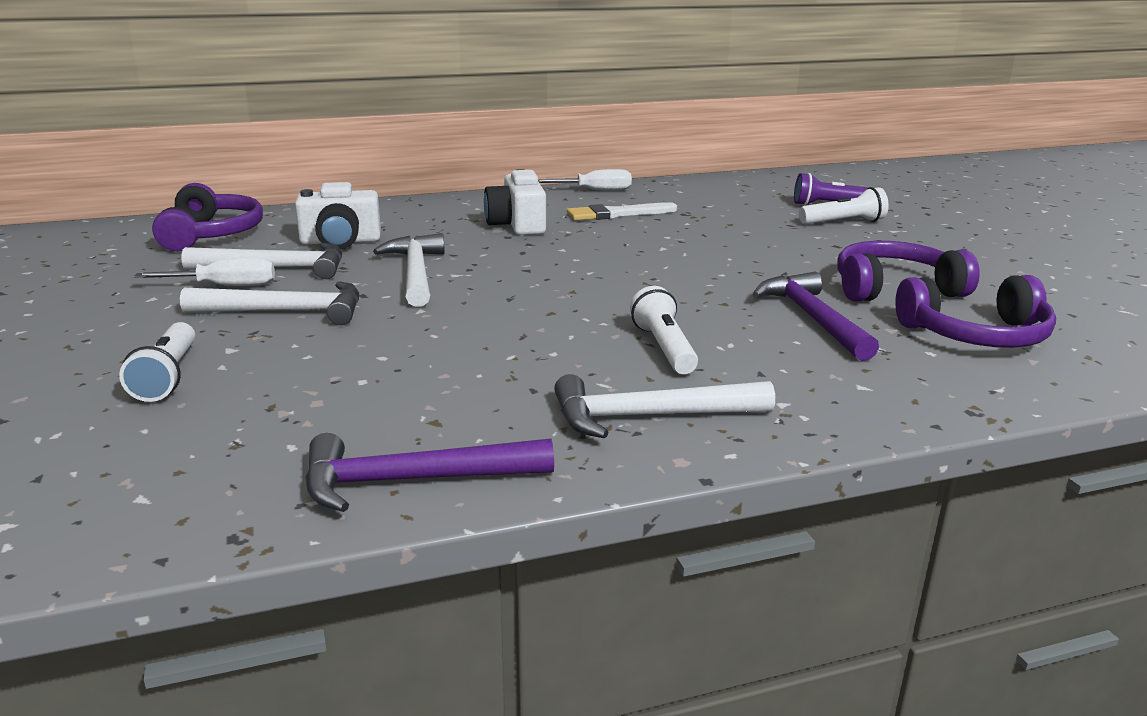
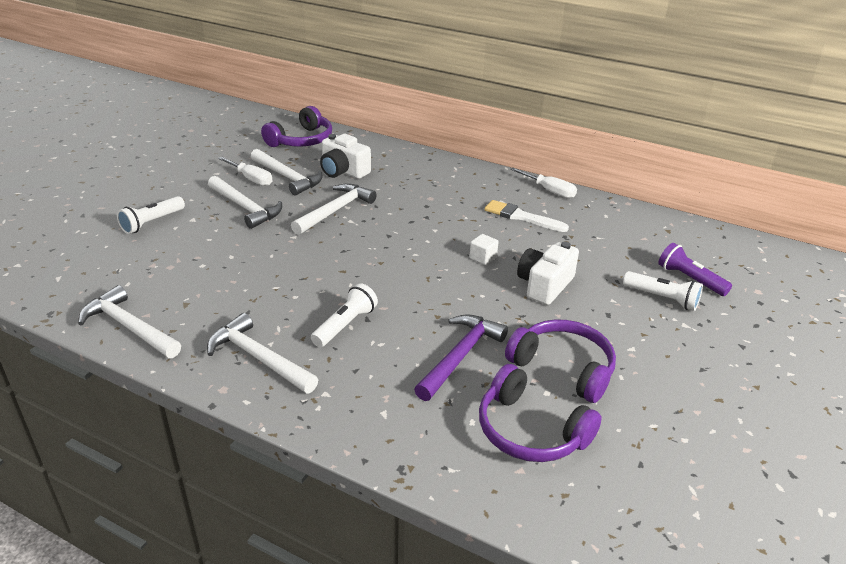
camera: 45 degrees right, 10 degrees up
purple hammer [305,433,554,512] -> white hammer [78,285,181,358]
white camera [484,169,546,235] -> white camera moved to [517,242,579,305]
none -> white cube [469,234,498,265]

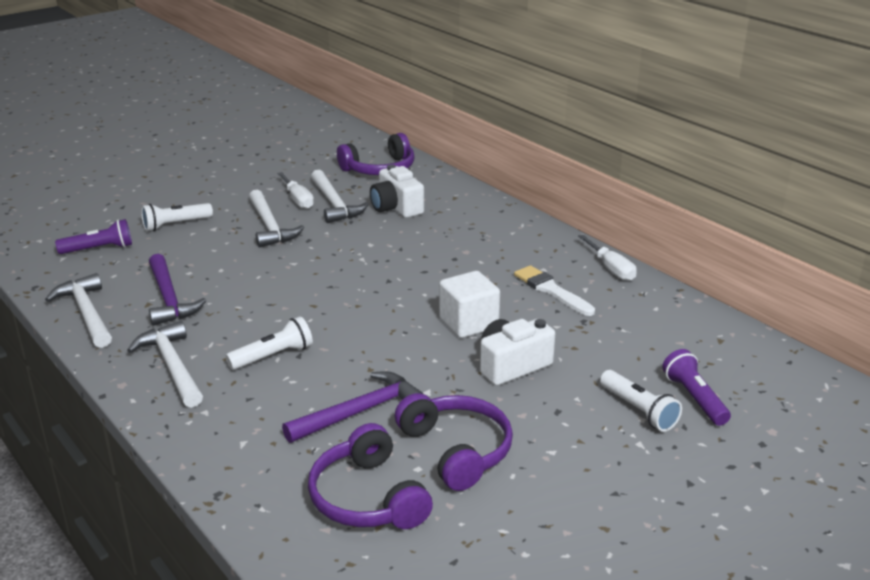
camera: 25 degrees right, 5 degrees down
white hammer [291,183,377,235] -> none
white cube [469,234,498,265] -> white cube [439,271,500,338], size x1.90
none -> purple flashlight [55,219,132,254]
none -> purple hammer [149,254,206,326]

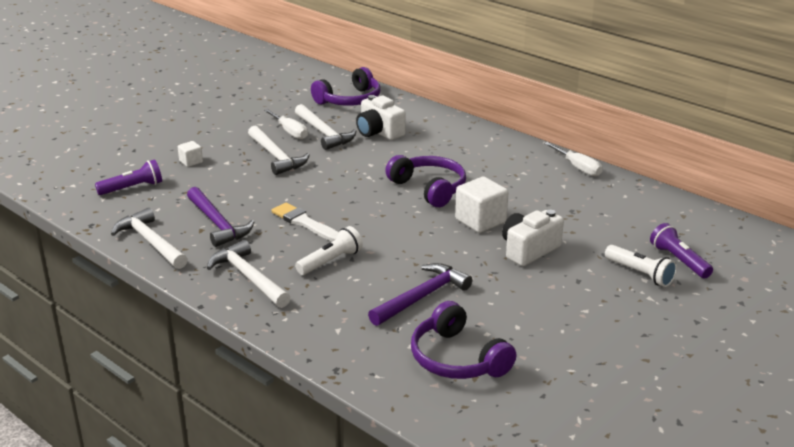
camera: 10 degrees left, 0 degrees up
white flashlight [141,203,213,231] -> white cube [178,141,203,167]
purple headphones [395,393,513,491] -> purple headphones moved to [385,155,466,207]
white brush [514,265,595,316] -> white brush moved to [272,203,339,242]

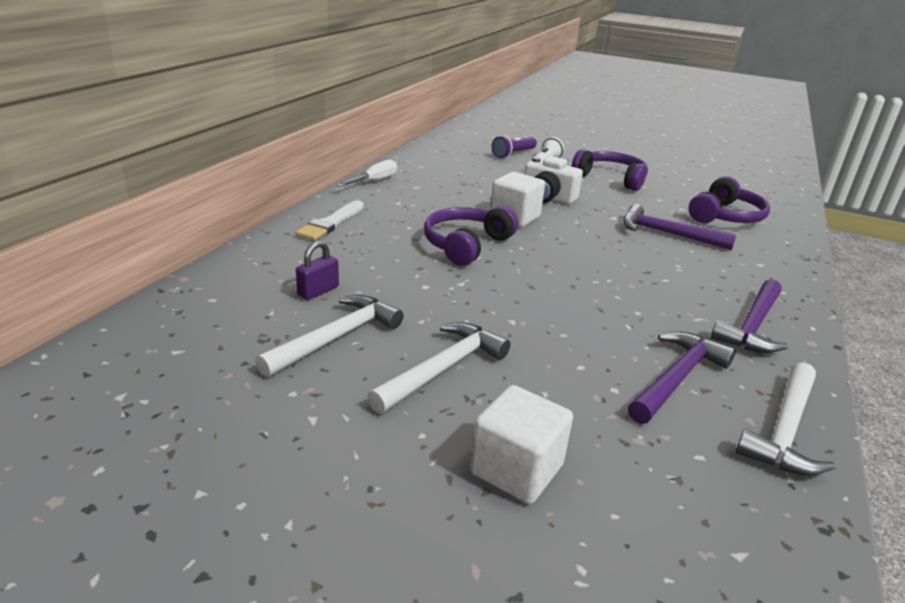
camera: 110 degrees left, 0 degrees up
purple flashlight [95,159,162,195] -> none
white cube [178,141,203,167] -> white cube [470,385,573,504], size x1.90
white hammer [207,240,291,308] -> purple hammer [711,279,788,353]
white screwdriver [264,109,308,139] -> none
white brush [272,203,339,242] -> white brush moved to [296,200,364,241]
white flashlight [295,226,363,275] -> none
purple headphones [311,67,380,106] -> purple headphones moved to [572,149,648,191]
white camera [356,95,406,140] -> purple padlock [296,241,339,300]

